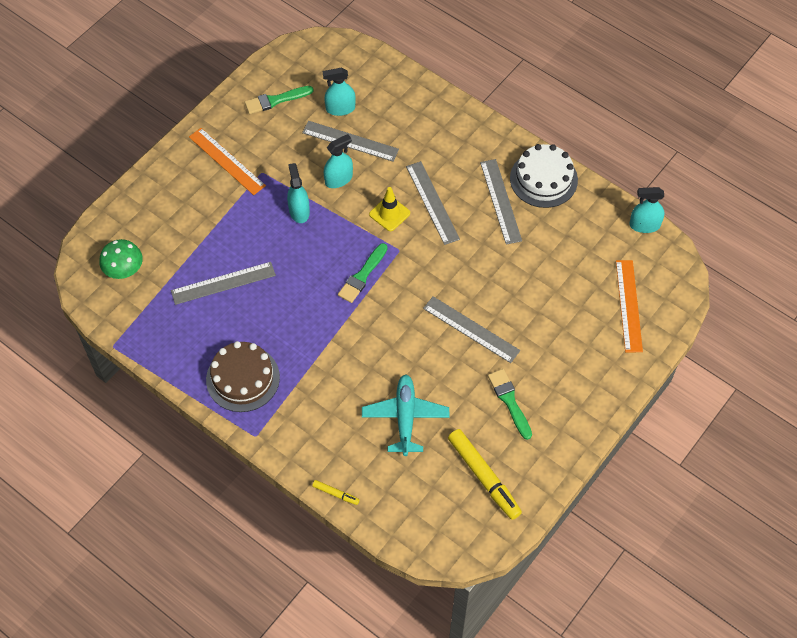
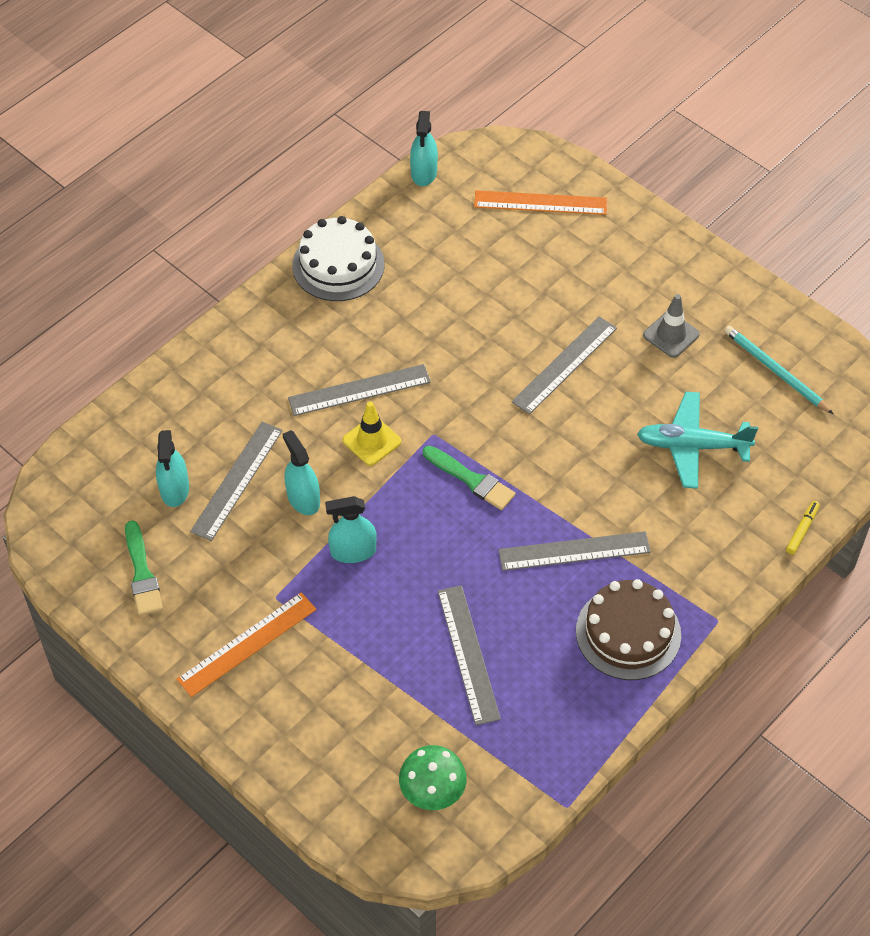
camera: 85 degrees left, 5 degrees down
yellow marker [448,429,522,520] -> turquoise pencil [725,326,833,414]
grey ruler [480,159,522,245] -> grey ruler moved to [498,531,651,571]
green brush [488,369,532,440] -> grey traffic cone [643,294,700,358]

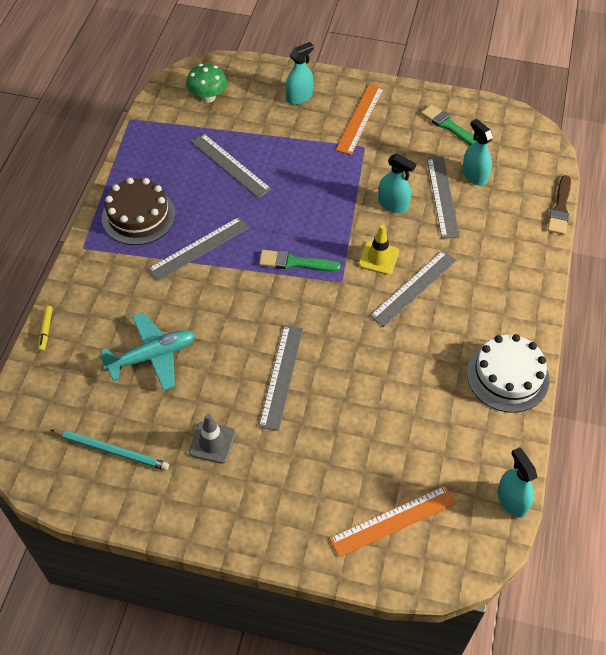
camera: 150 degrees right, 0 degrees up
turquoise spray bottle [325,496,377,563] -> turquoise spray bottle moved to [285,42,314,105]
none -> brown brush [548,175,571,235]

